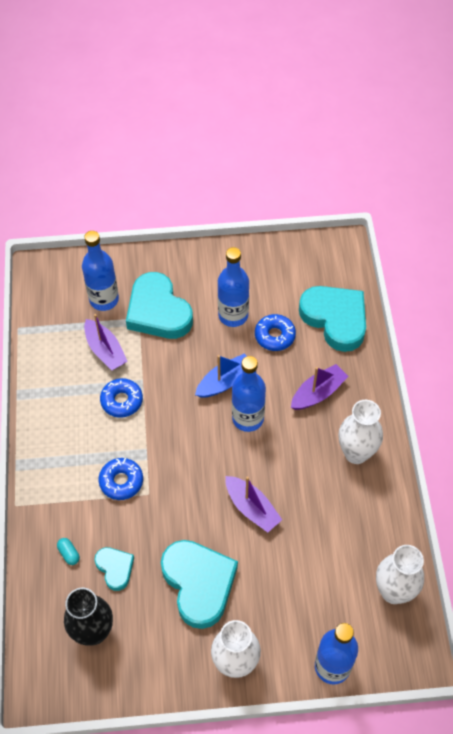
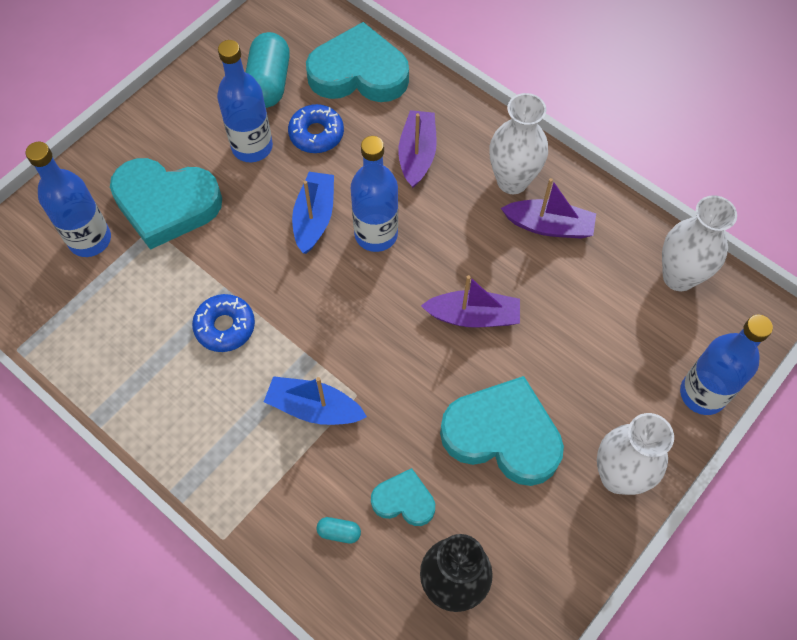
camera: 45 degrees left, 5 degrees up
purple boat [84,314,128,370] -> purple boat moved to [501,178,596,239]
blue donut [99,458,143,500] -> blue boat [264,376,367,425]
none -> turquoise capsule [246,32,290,108]

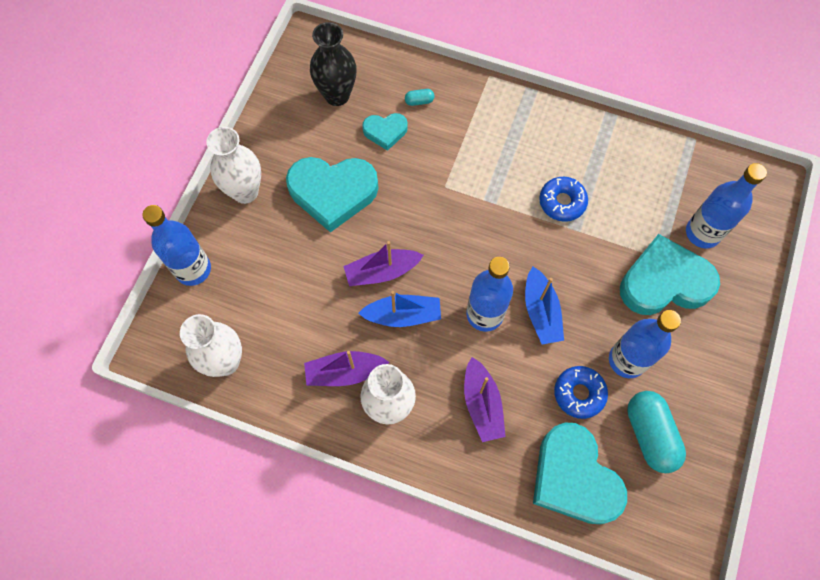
camera: 160 degrees right, 5 degrees up
blue boat [264,376,367,425] -> blue boat moved to [358,291,441,327]
turquoise heart [306,22,409,102] -> turquoise heart turned 75 degrees clockwise [533,423,627,524]

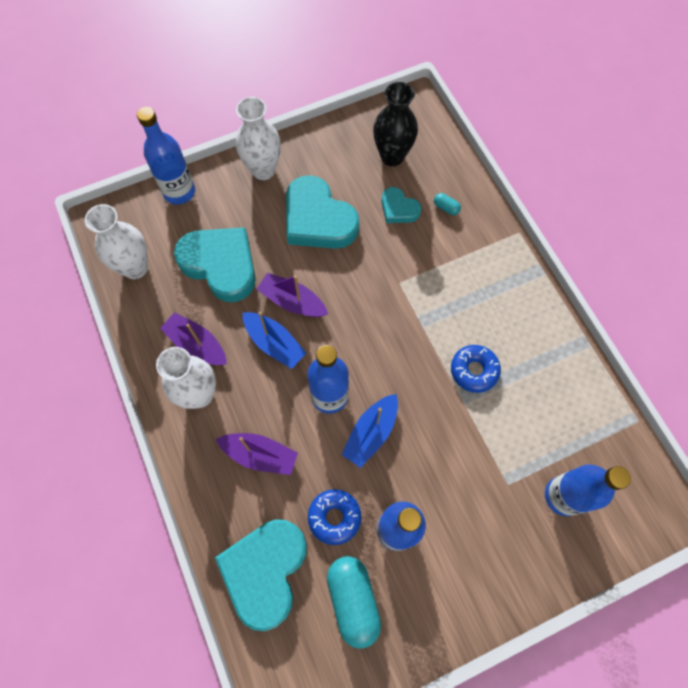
camera: 45 degrees right, 0 degrees up
purple boat [464,357,506,442] -> purple boat turned 105 degrees counterclockwise [215,433,298,475]
turquoise heart [620,234,720,315] -> turquoise heart moved to [174,228,256,302]
turquoise capsule [627,391,686,473] -> turquoise capsule turned 45 degrees counterclockwise [327,556,381,649]

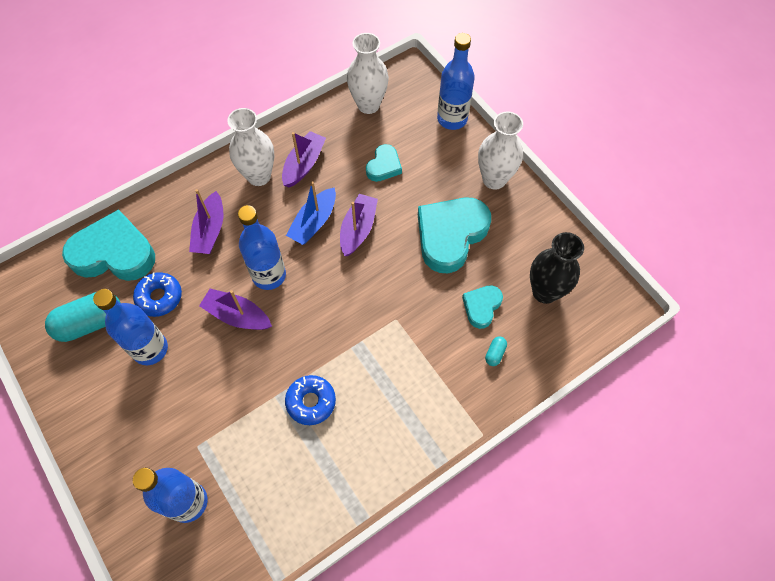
camera: 80 degrees right, 5 degrees down
turquoise heart [174,228,256,302] -> turquoise heart [366,144,402,182], size x0.51
blue boat [341,394,398,468] -> purple boat [199,289,272,330]

